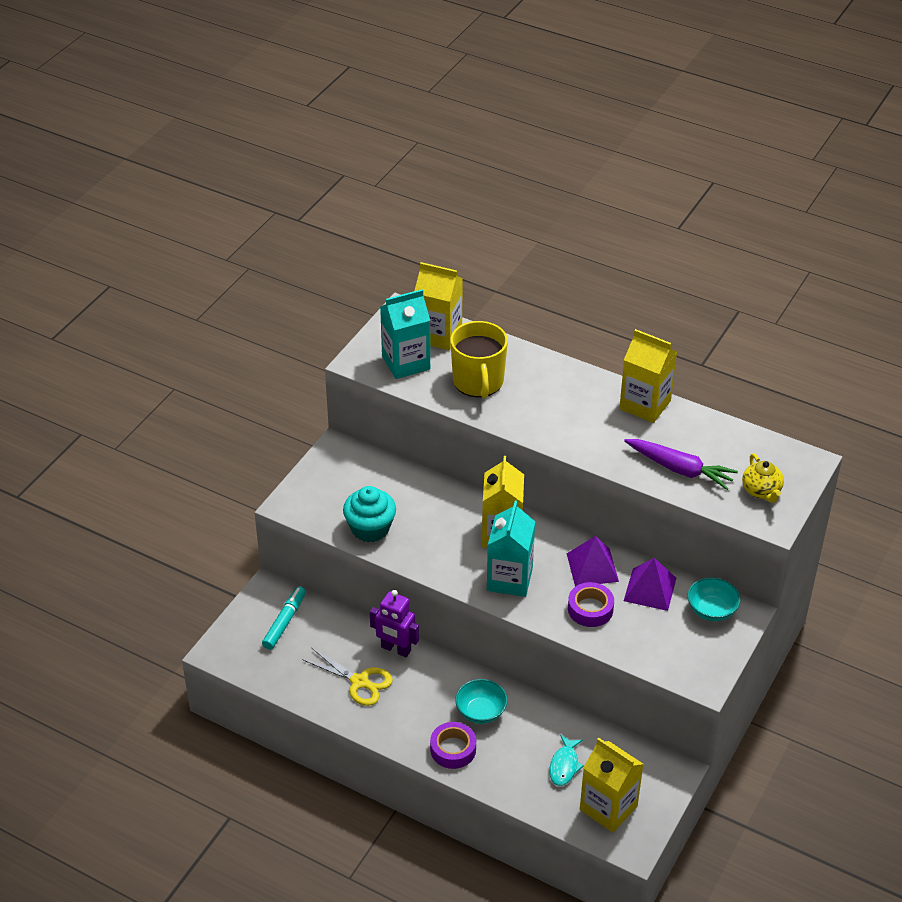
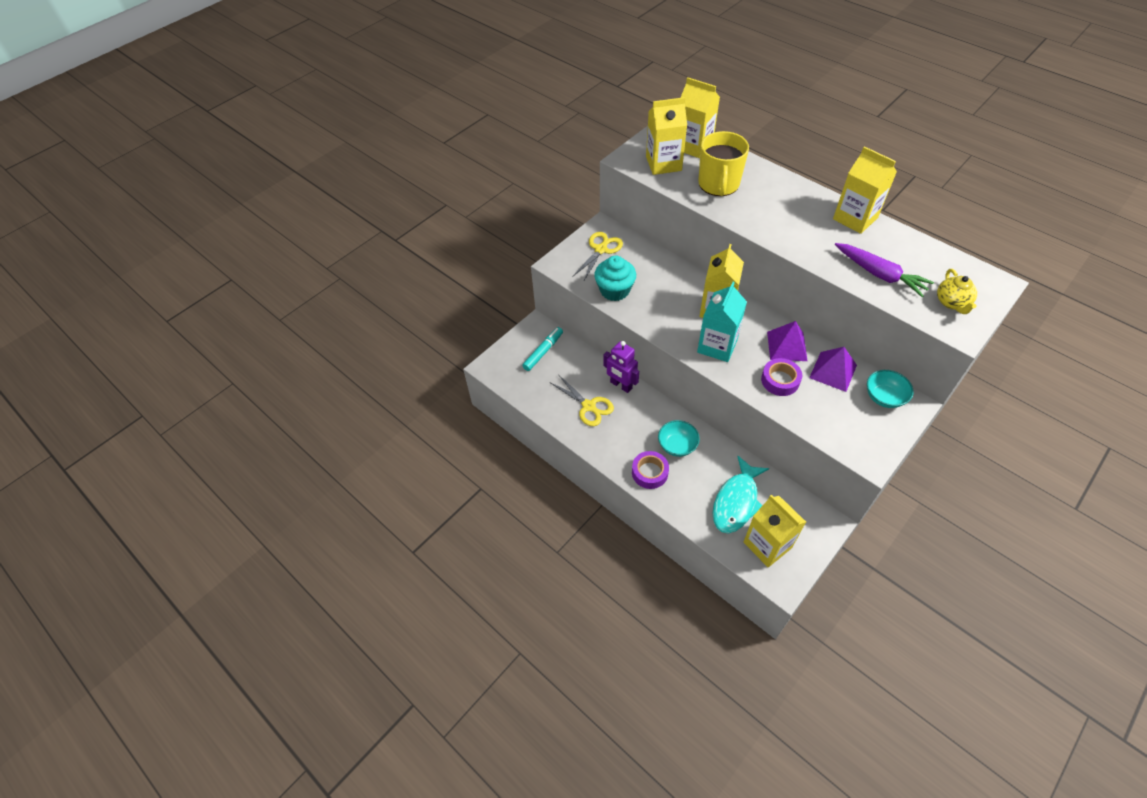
camera: 15 degrees right, 10 degrees up
turquoise carton [380,289,430,379] -> yellow carton [646,97,687,175]
turquoise fish [549,735,584,786] -> turquoise fish [712,456,769,534], size x1.78
none -> yellow scissors [573,232,623,282]

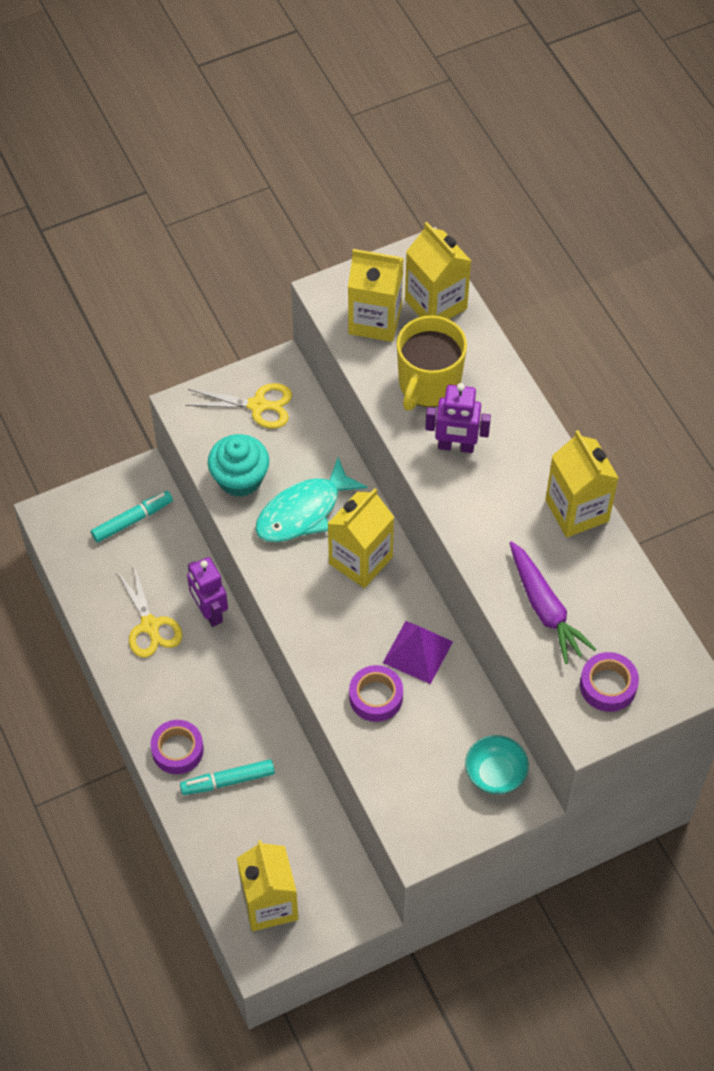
camera: 20 degrees right, 5 degrees up
yellow scissors [573,232,623,282] -> yellow scissors turned 45 degrees clockwise [185,383,292,429]
turquoise bowl [658,420,700,457] -> none
turquoise carton [697,282,747,362] -> none
turquoise fish [712,456,769,534] -> turquoise fish moved to [256,458,367,542]
purple pyramid [809,347,857,392] -> none
yellow teapot [937,269,977,314] -> purple tape [580,652,639,712]
none -> turquoise marker [180,759,275,795]
none -> purple robot [425,383,491,453]

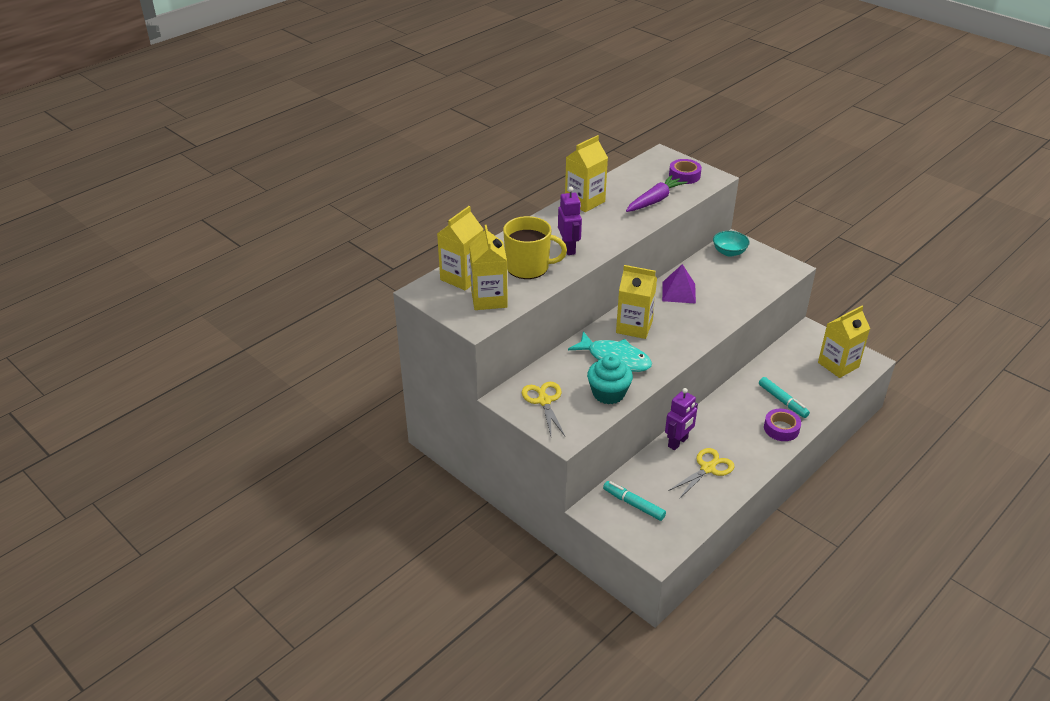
camera: 110 degrees left, 20 degrees down
purple tape [349,665,403,722] -> none

